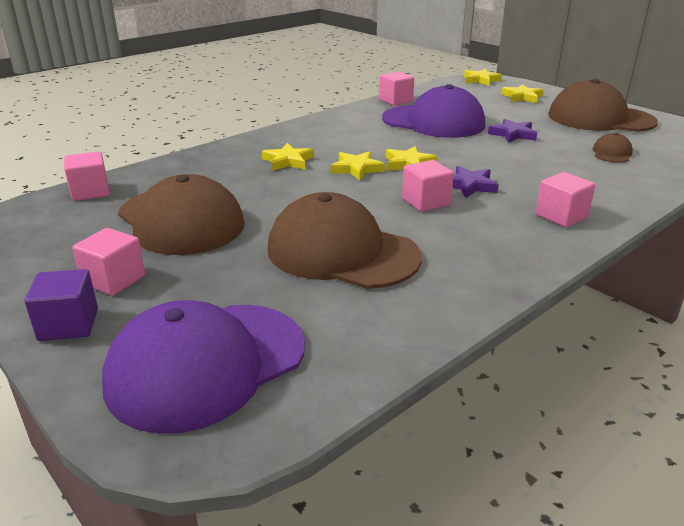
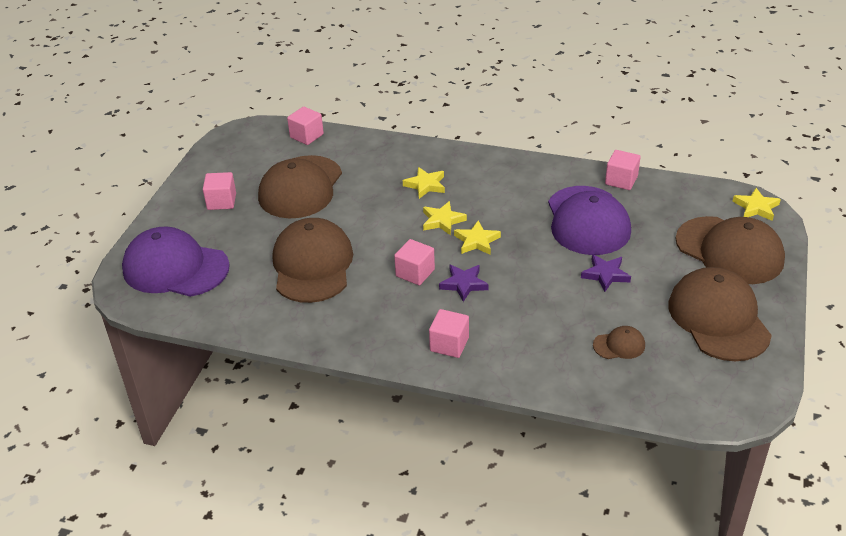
camera: 60 degrees right, 10 degrees up
purple cube [25,269,98,341] -> none
yellow star [501,84,543,103] -> brown cap [676,216,785,284]

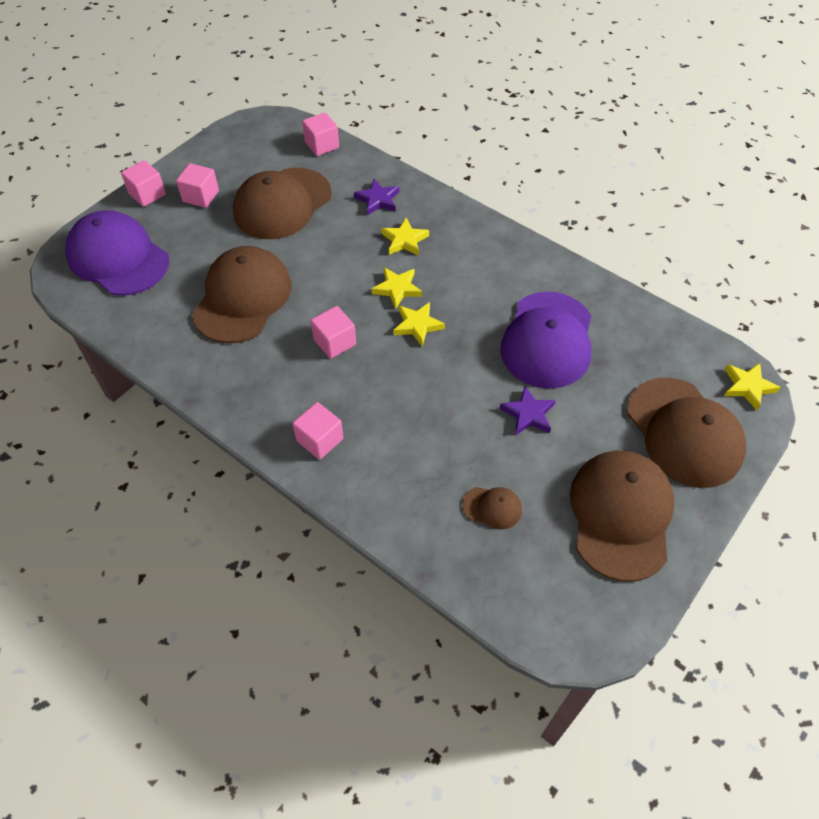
camera: 20 degrees right, 15 degrees up
purple star [439,265,489,302] -> purple star moved to [354,179,399,215]
pink cube [605,150,640,190] -> pink cube moved to [121,160,166,207]

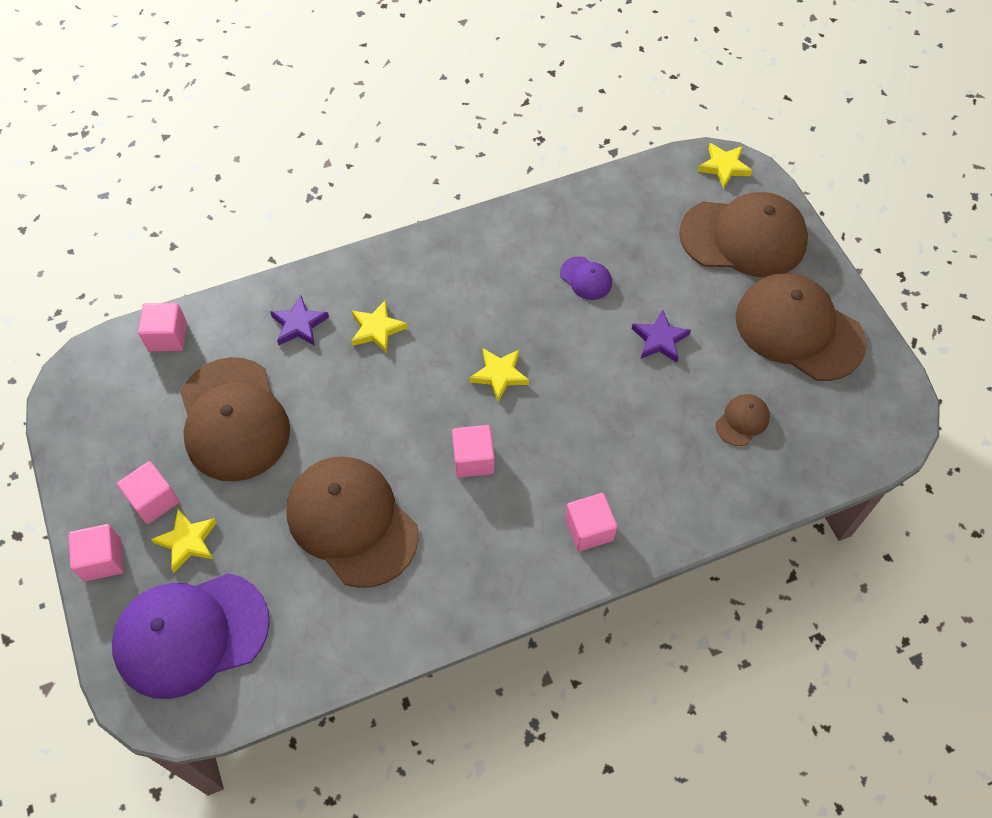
camera: 60 degrees left, 5 degrees up
yellow star [372,267,422,309] -> yellow star moved to [151,509,217,572]
purple cap [500,292,591,389] -> purple cap [560,256,612,300], size x0.43

